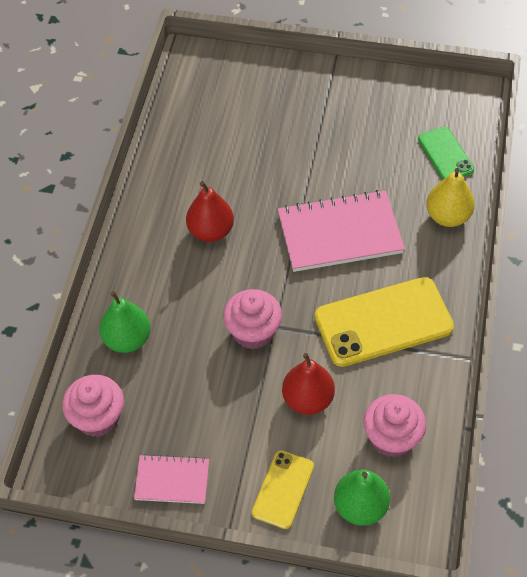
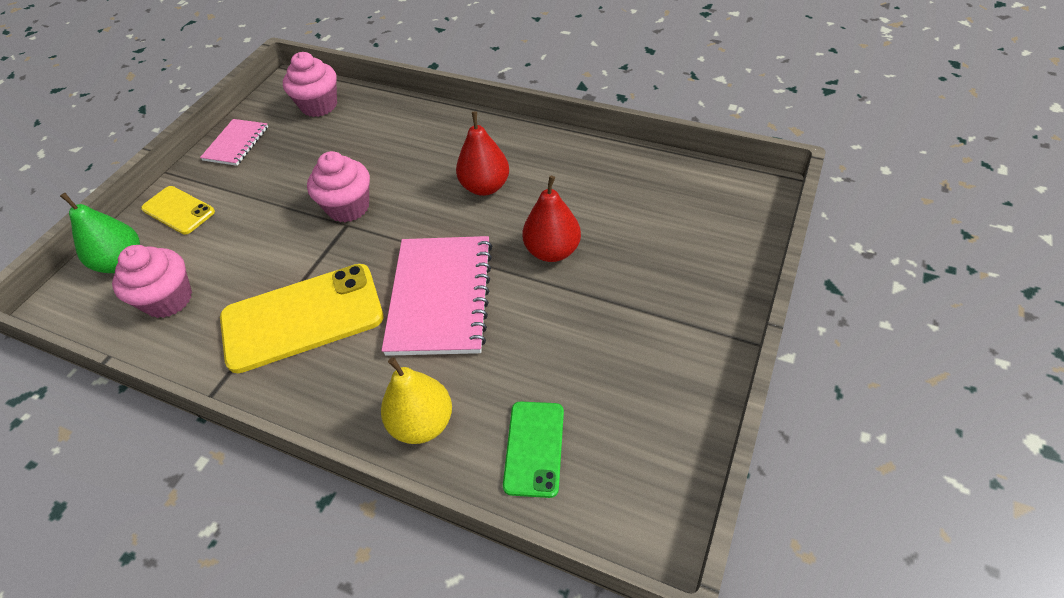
camera: 105 degrees right, 5 degrees down
green pear [99,291,151,353] -> none
red pear [282,353,335,415] -> red pear moved to [522,176,581,262]
yellow phone [315,277,454,367] -> yellow phone turned 75 degrees clockwise [220,264,384,373]
green phone [418,127,474,180] -> green phone turned 75 degrees counterclockwise [503,401,564,498]

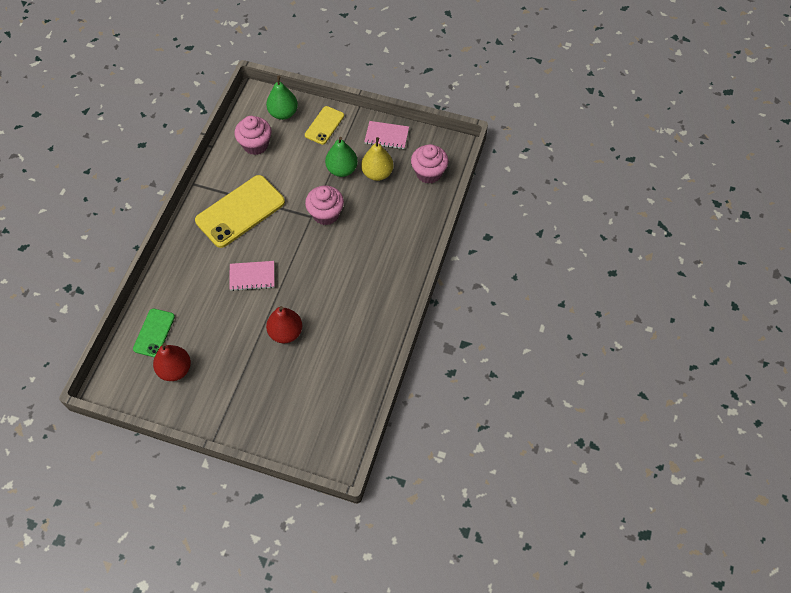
camera: 80 degrees right, 10 degrees up
yellow phone [220,264,384,373] -> yellow phone turned 75 degrees clockwise [195,175,285,248]
yellow pear [381,357,452,444] -> yellow pear moved to [361,137,393,181]
pink notebook [382,236,492,356] -> pink notebook [229,261,275,291], size x0.55
red pear [456,112,509,196] -> red pear moved to [153,343,191,381]
green phone [503,401,564,498] -> green phone turned 75 degrees counterclockwise [133,309,175,357]
none -> green pear [325,137,358,177]

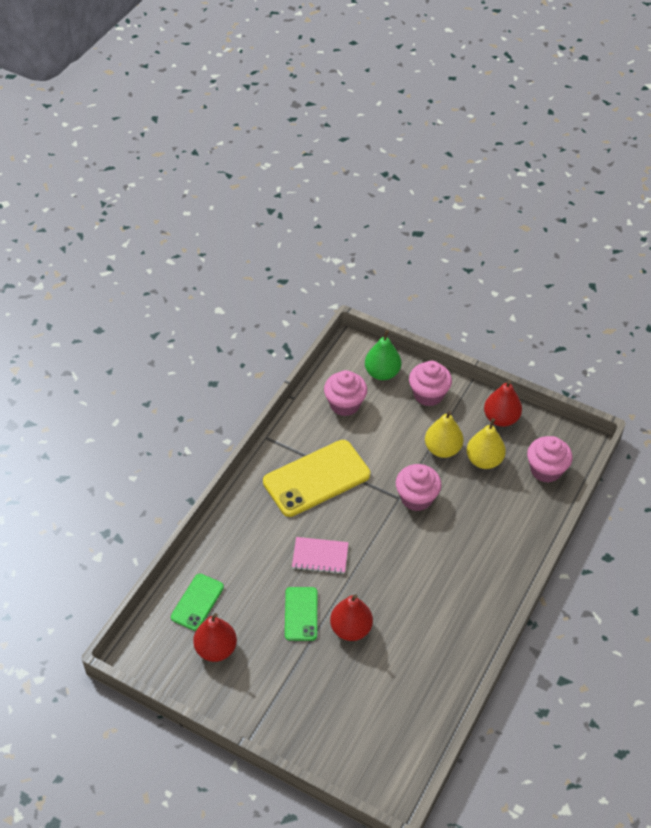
camera: 10 degrees right, 10 degrees down
yellow phone [305,106,344,145] -> pink cupcake [409,361,452,406]
green pear [325,137,358,177] -> yellow pear [425,411,463,458]
pink notebook [364,121,409,149] -> red pear [484,380,522,427]
none -> green phone [285,587,317,641]

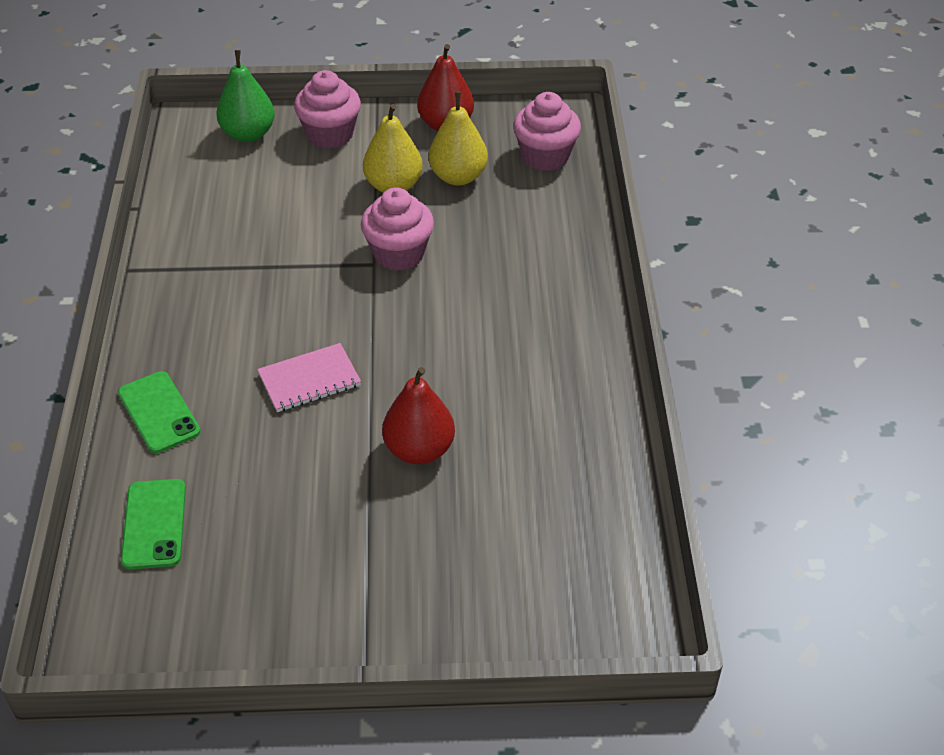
camera: 30 degrees left, 5 degrees down
red pear [193,613,237,662] -> none
yellow phone [263,440,370,517] -> none
green phone [285,587,317,641] -> green phone moved to [118,371,201,453]
pink cupcake [324,370,367,416] -> none

